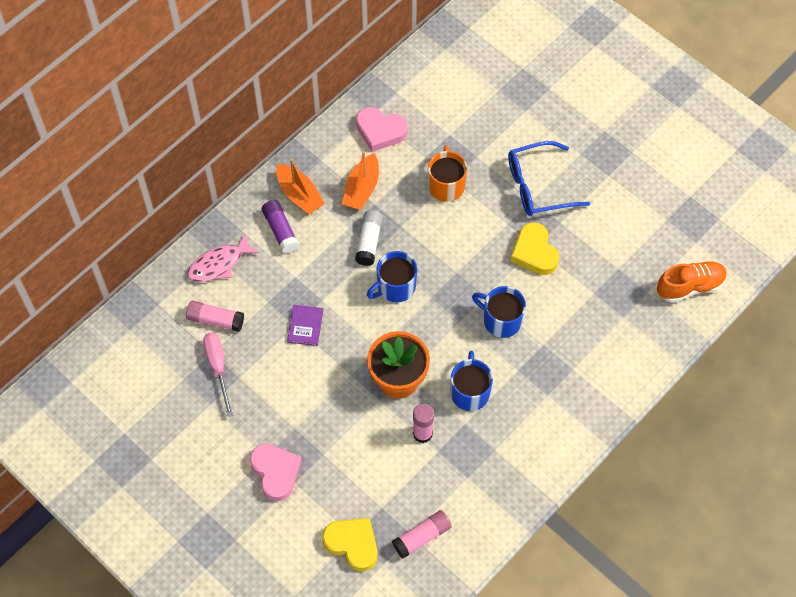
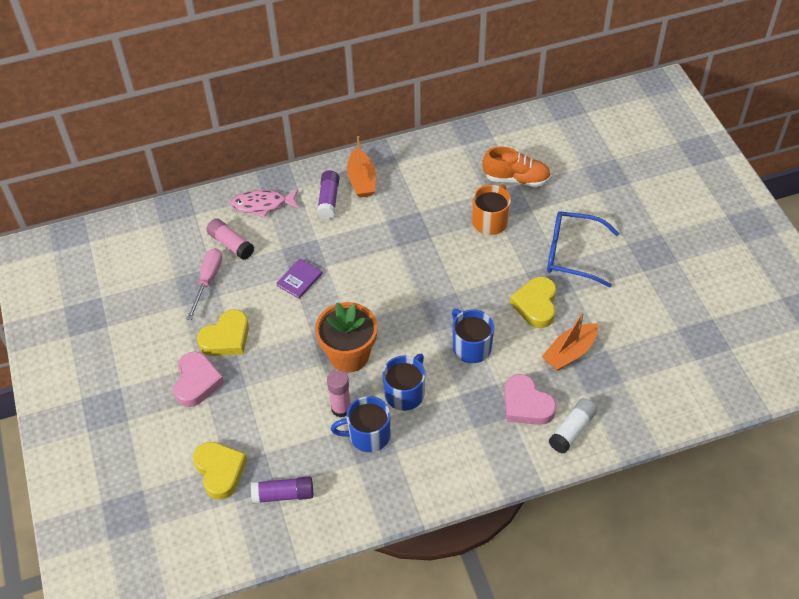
camera: 30 degrees right, 10 degrees down
orange boat [342,151,379,210] -> orange boat moved to [542,312,598,371]
white glue stick [355,210,383,266] -> white glue stick moved to [549,398,597,454]
pink heart [356,107,408,152] -> pink heart moved to [504,374,556,425]
blue mug [367,251,417,302] -> blue mug moved to [331,396,390,452]
pink glue stick [392,510,452,559] -> purple glue stick [251,476,313,504]
orange shoe [657,261,727,303] -> orange shoe moved to [483,147,551,187]
none -> yellow heart [197,309,249,356]

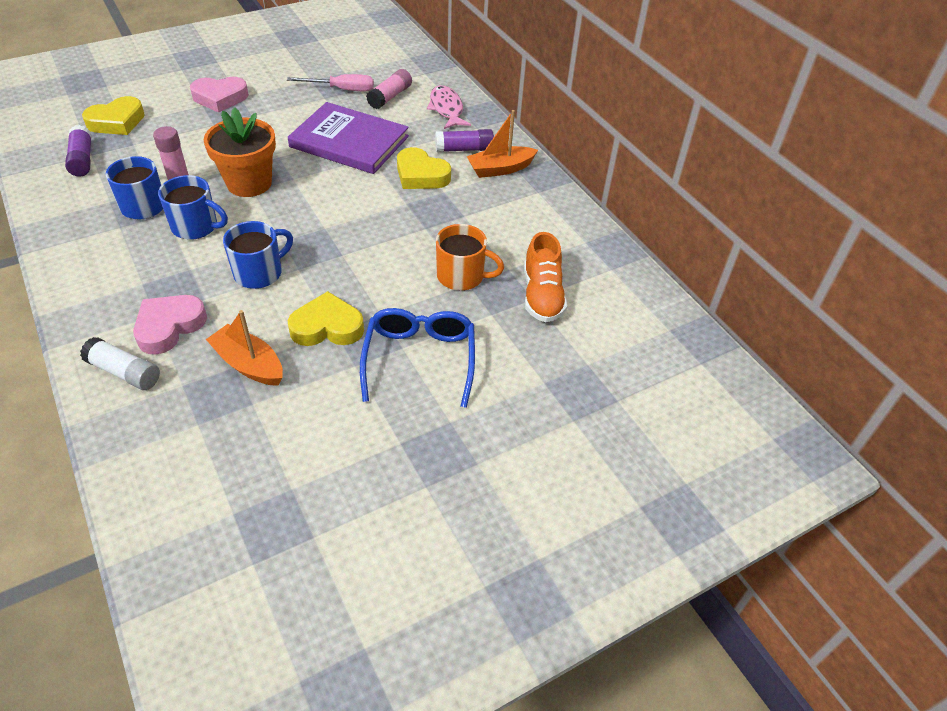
camera: 75 degrees right, 5 degrees down
yellow heart [197,309,249,356] -> yellow heart moved to [397,147,451,189]
purple book [276,258,323,299] -> purple book [288,102,409,174], size x2.33

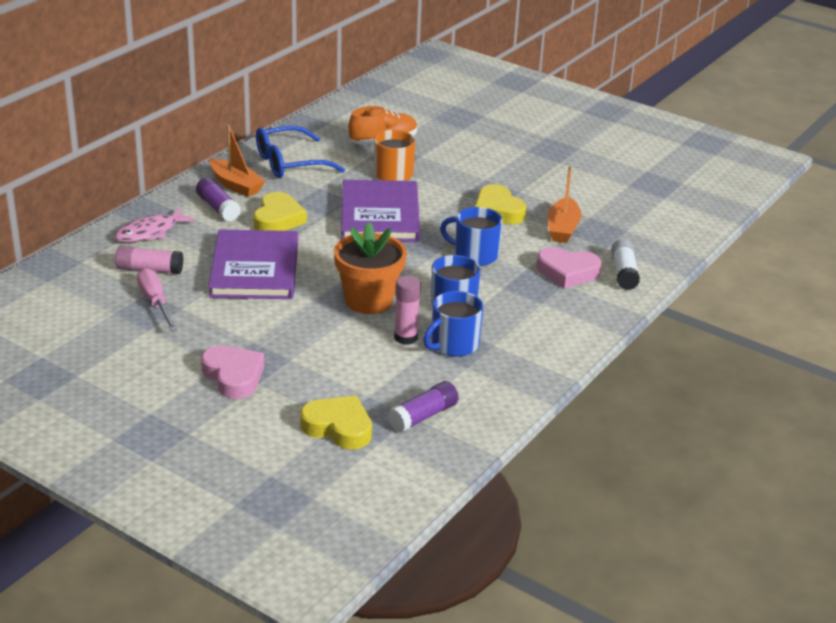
camera: 115 degrees left, 15 degrees down
blue glasses [360,308,475,408] -> blue glasses moved to [256,126,345,178]
none -> purple book [341,180,420,242]

